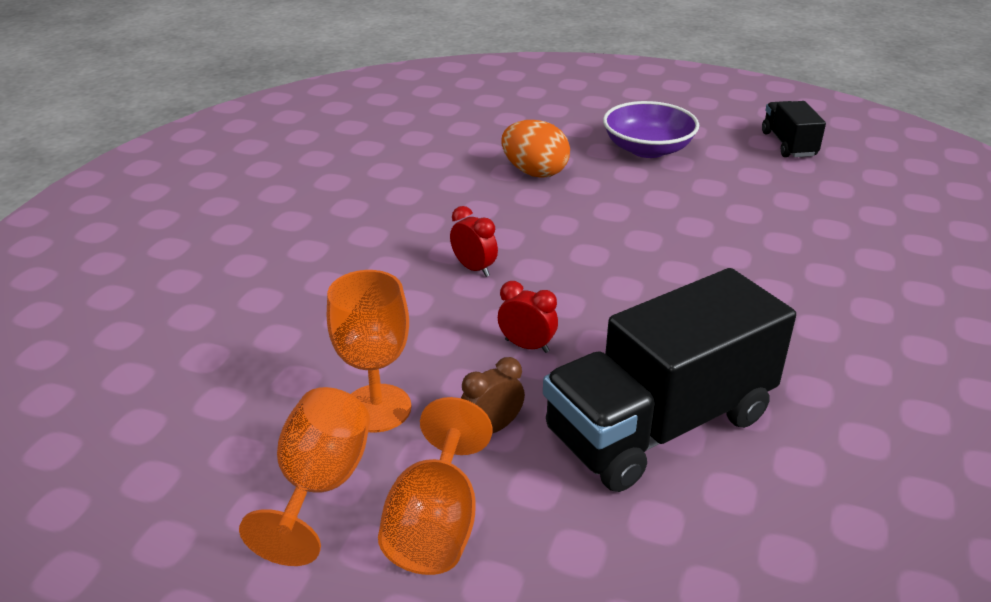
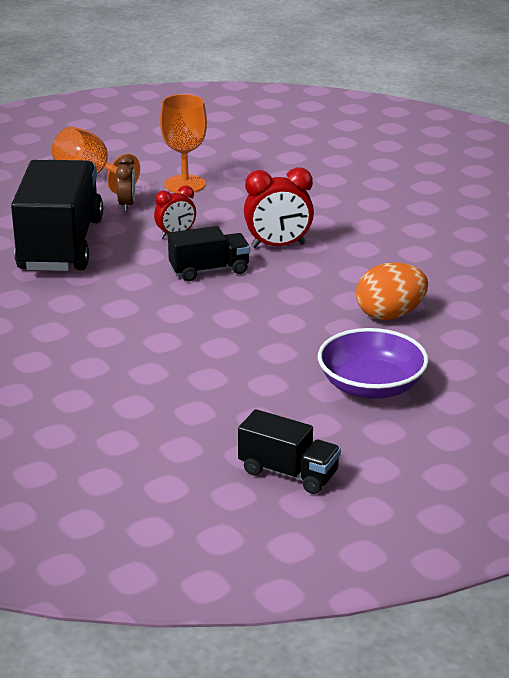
camera: 125 degrees right, 5 degrees down
orange goblet [239,387,370,566] -> none
red clock [450,206,498,277] -> red clock [244,167,314,248], size x1.61
none -> black truck [168,226,250,281]

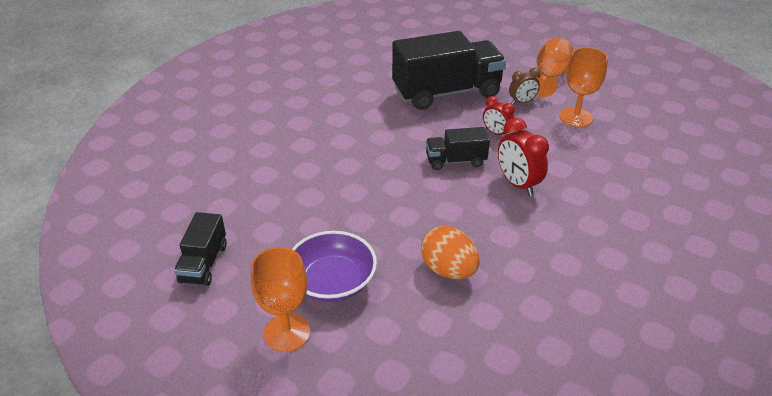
camera: 70 degrees right, 10 degrees up
black truck [168,226,250,281] -> black truck turned 120 degrees clockwise [426,127,490,170]
none -> orange goblet [251,247,311,352]

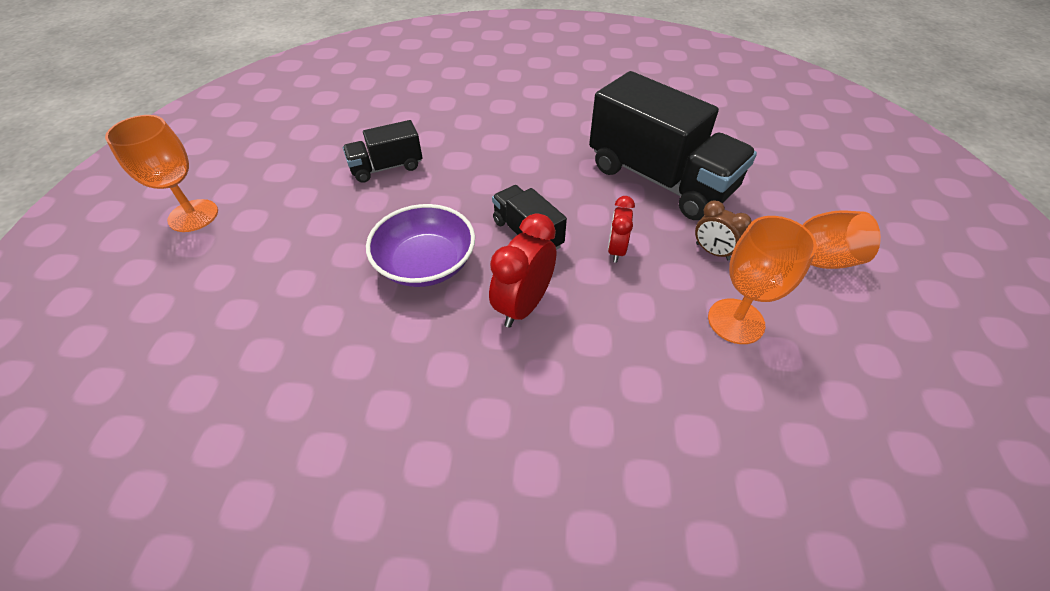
camera: 60 degrees right, 10 degrees up
black truck [174,212,227,286] -> black truck moved to [343,120,422,183]
purple bowl [292,231,377,302] -> purple bowl moved to [366,204,475,287]
orange egg [421,226,480,279] -> none

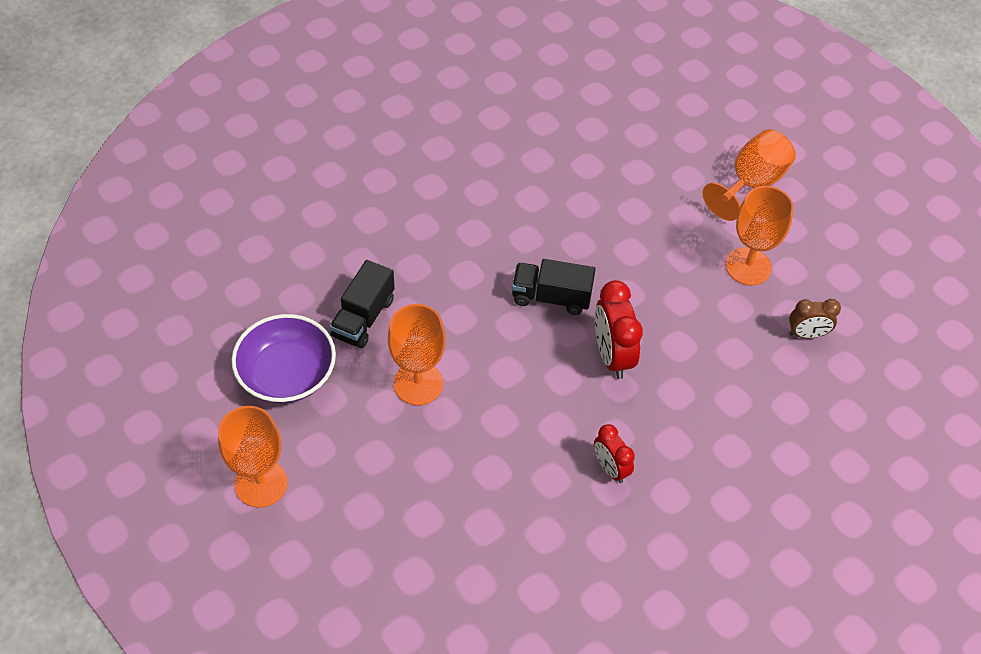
camera: 45 degrees left, 5 degrees up
purple bowl [366,204,475,287] -> purple bowl moved to [232,314,336,403]
black truck [589,71,757,220] -> none
red clock [608,196,635,263] -> red clock moved to [594,424,635,483]
brown clock [695,200,752,261] -> brown clock moved to [789,299,841,338]
none -> orange goblet [388,304,446,405]

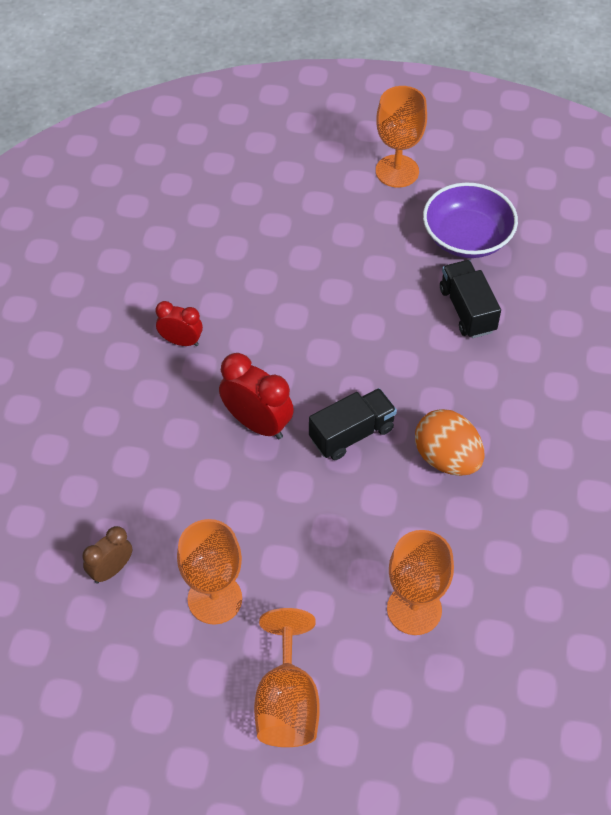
camera: 140 degrees right, 0 degrees up
orange goblet [388,304,446,405] -> orange goblet moved to [387,530,454,635]
none -> orange egg [415,409,484,476]

